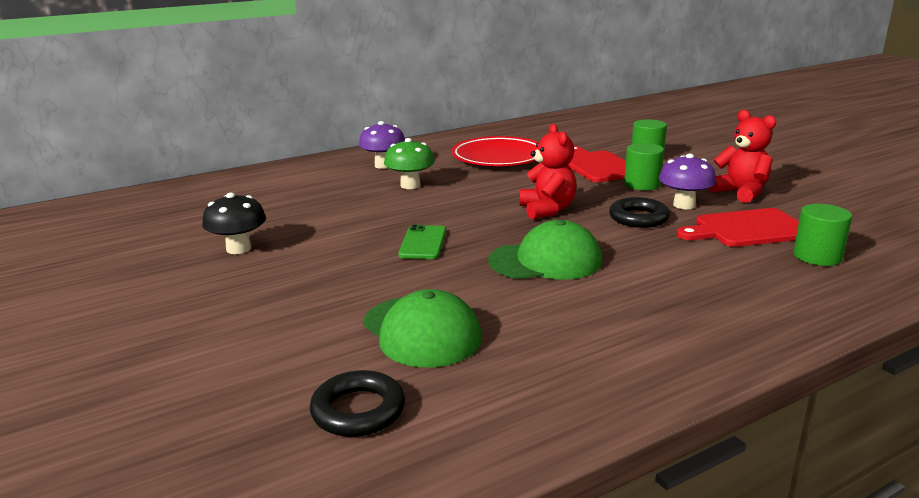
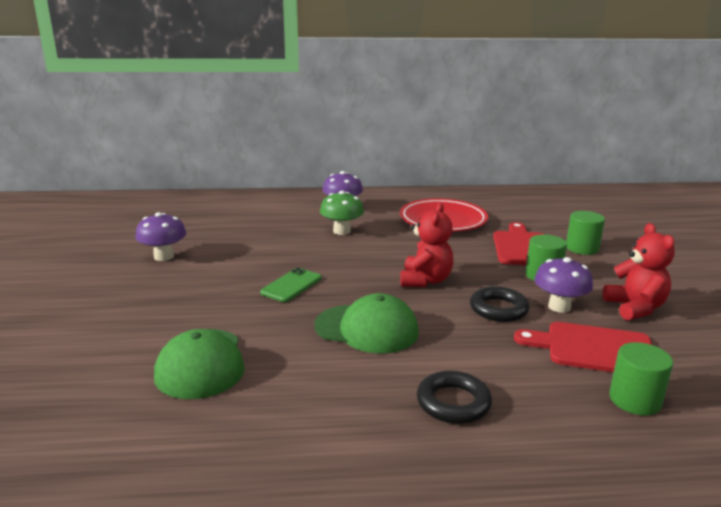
camera: 25 degrees right, 0 degrees up
black mushroom [202,193,266,254] -> purple mushroom [136,212,186,261]
black ring [310,370,405,437] -> black ring moved to [417,371,492,424]

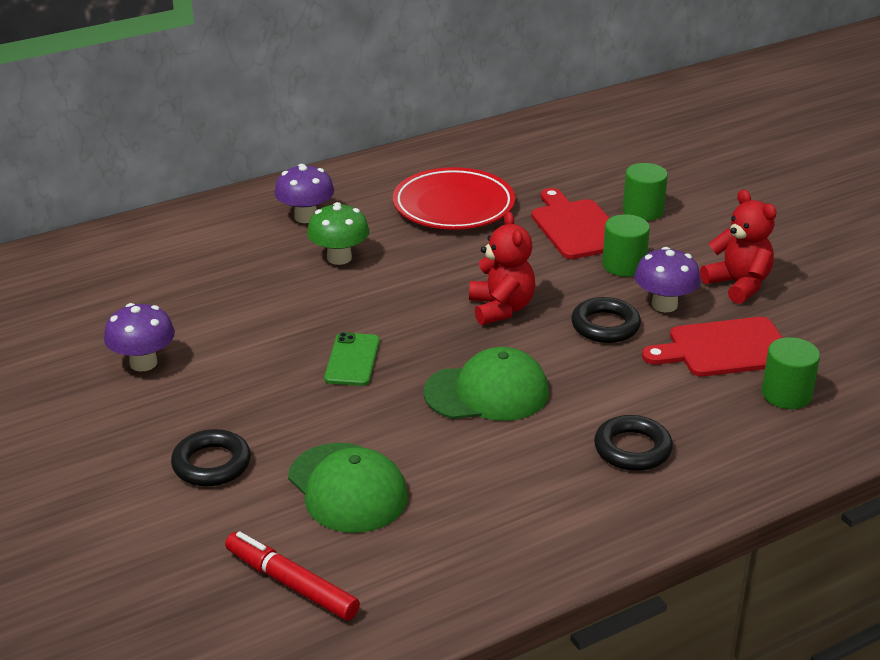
camera: 25 degrees left, 10 degrees up
none -> black ring [171,429,251,486]
none -> red marker [225,531,360,620]

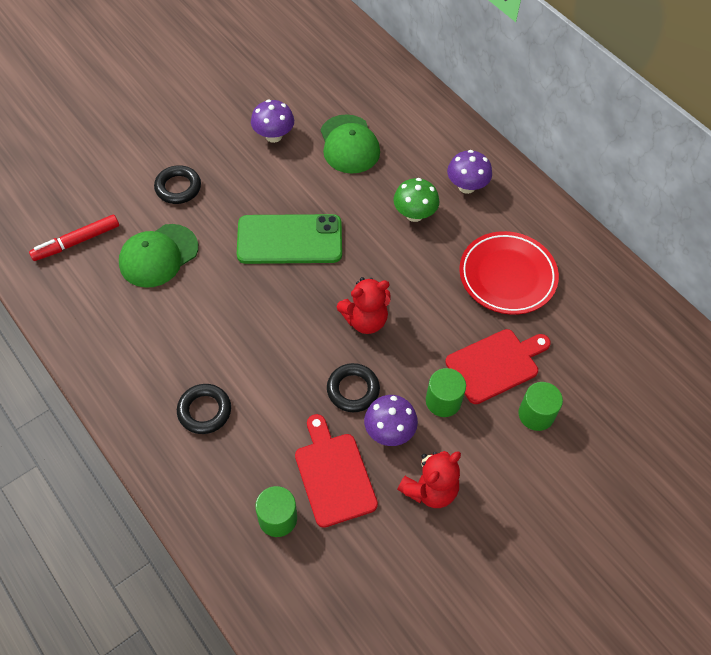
camera: 80 degrees right, 25 degrees up
red marker [225,531,360,620] -> red marker turned 150 degrees counterclockwise [29,214,119,261]
green phone [324,332,380,386] -> green phone [237,214,342,264], size x1.89
green cap [424,347,549,421] -> green cap moved to [321,114,380,174]

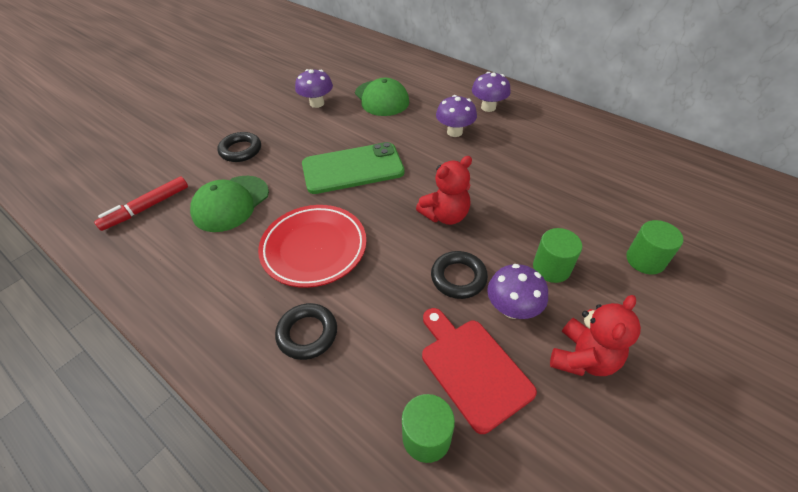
camera: 10 degrees left, 10 degrees down
green mushroom [393,178,440,222] -> purple mushroom [436,95,477,137]
red cutting board [445,329,551,404] -> none
red plate [459,231,559,315] -> red plate moved to [258,205,367,288]

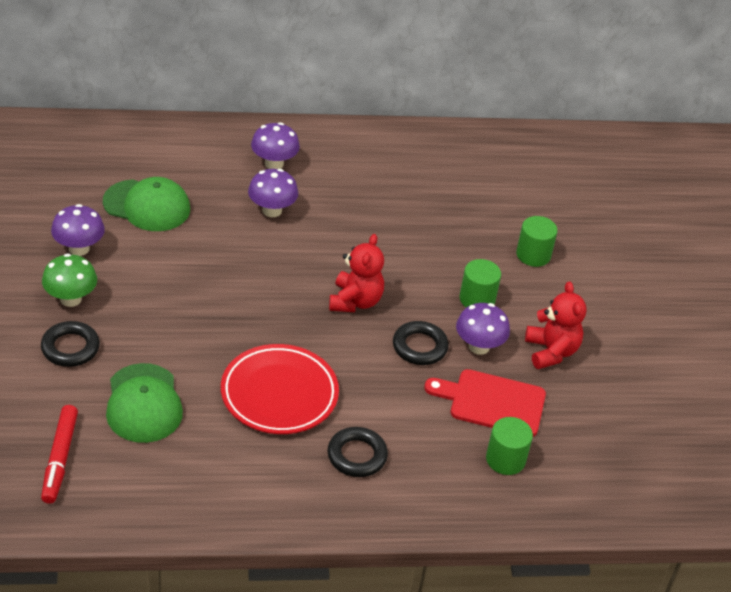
camera: 50 degrees left, 5 degrees down
green phone [302,142,405,194] -> none
none -> green mushroom [42,253,97,307]

